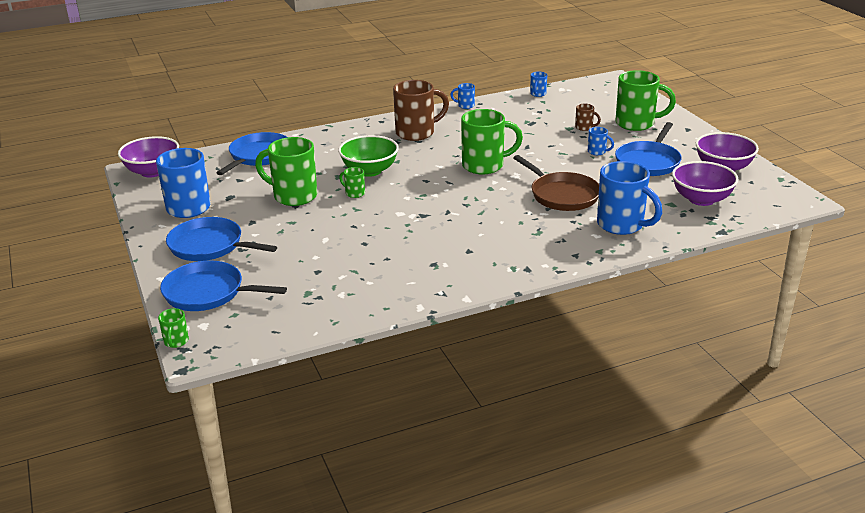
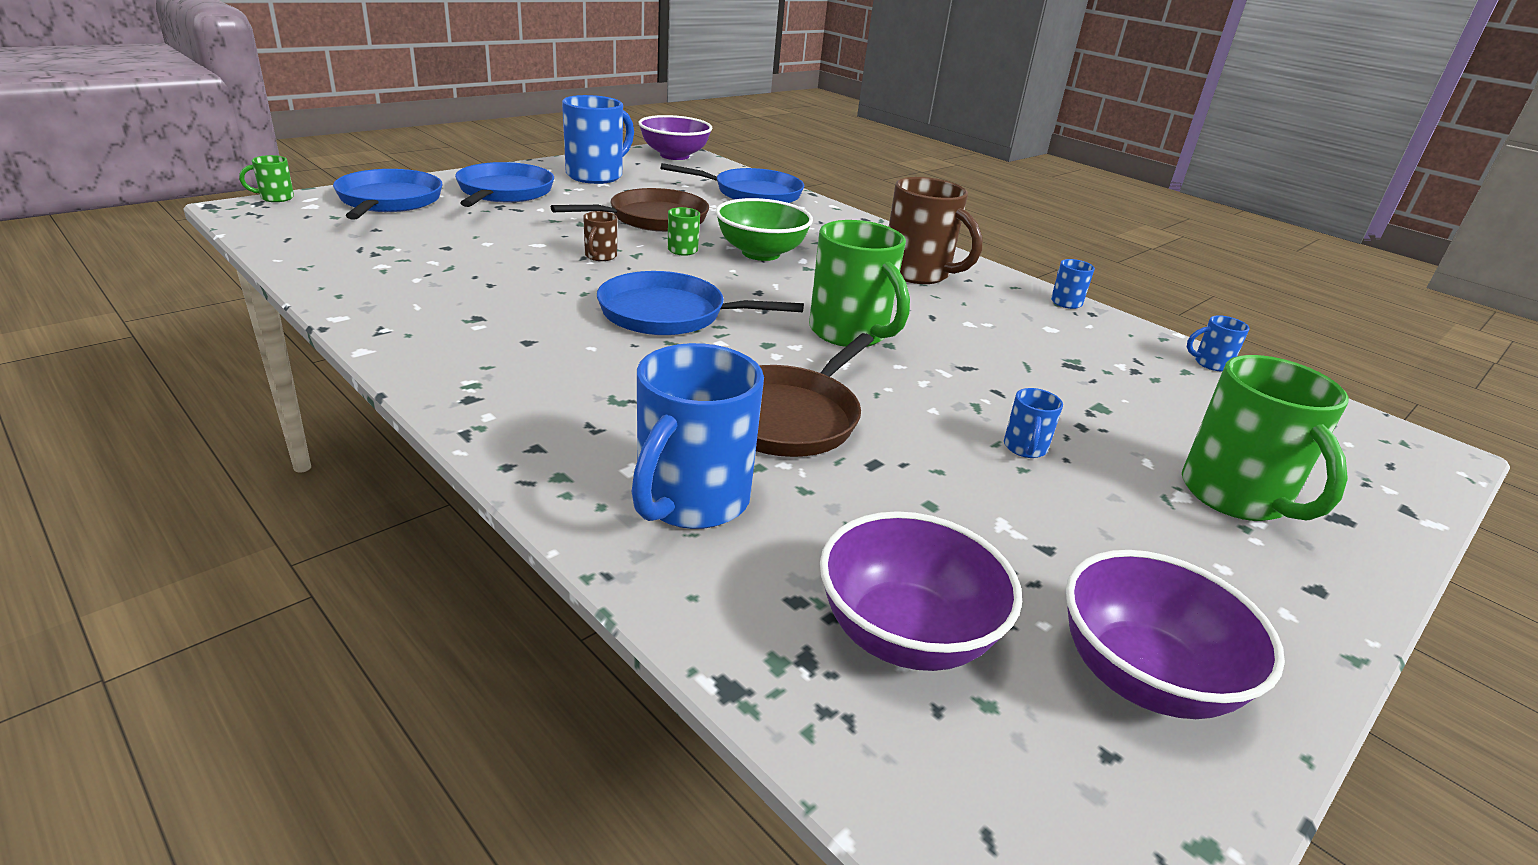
camera: 65 degrees right, 0 degrees up
green mug [255,137,317,206] -> brown pan [551,188,709,232]
brown mug [575,104,601,131] -> brown mug moved to [583,211,617,261]
blue pan [615,122,682,176] -> blue pan moved to [597,271,804,335]

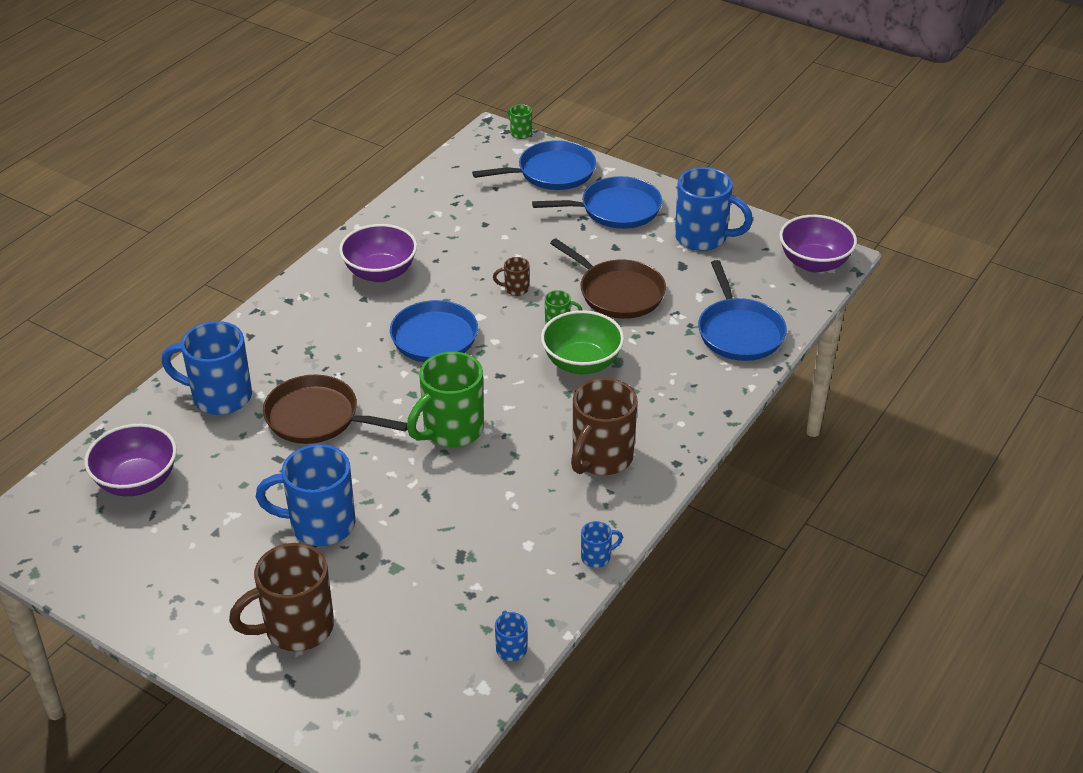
camera: 80 degrees right, 10 degrees up
blue mug [1004,388,1063,458] -> blue mug [256,444,355,546], size x2.21
purple bowl [1066,550,1285,719] -> purple bowl moved to [339,224,417,282]
green mug [1182,355,1349,521] -> brown mug [229,543,334,651]

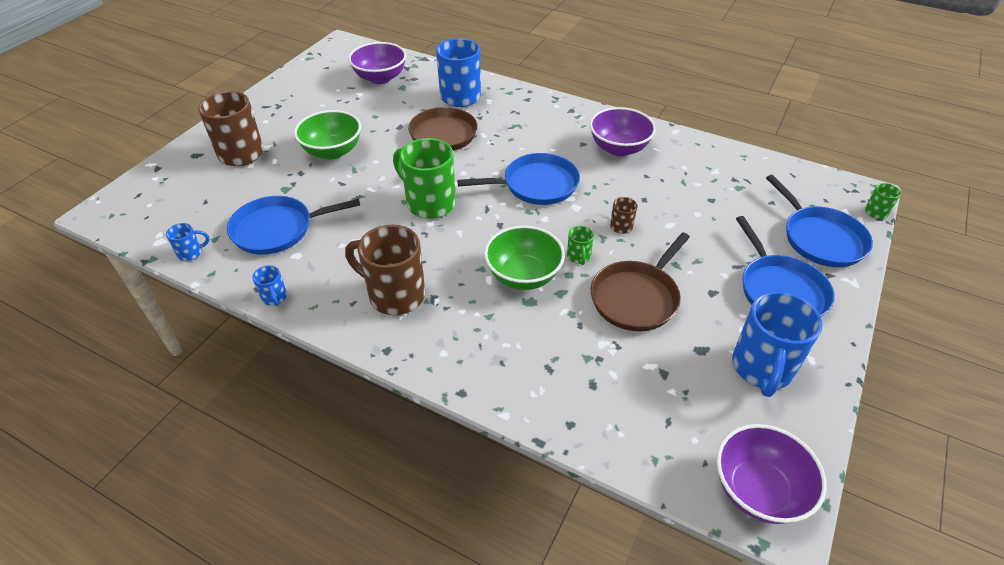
camera: 85 degrees right, 5 degrees up
blue mug [256,444,355,546] -> green bowl [294,110,361,159]
blue pan [698,260,787,361] -> blue pan moved to [227,196,360,255]

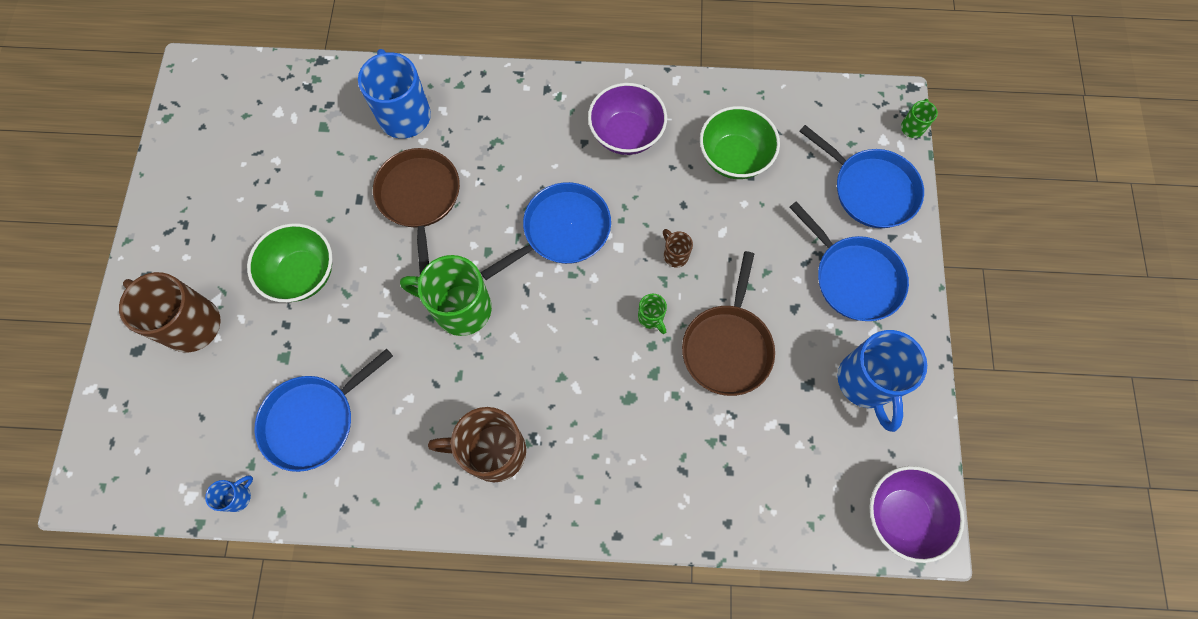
camera: 25 degrees left, 25 degrees up
blue mug [252,265,287,306] -> none
purple bowl [348,42,406,84] -> none
green bowl [484,225,565,290] -> green bowl moved to [700,106,780,179]

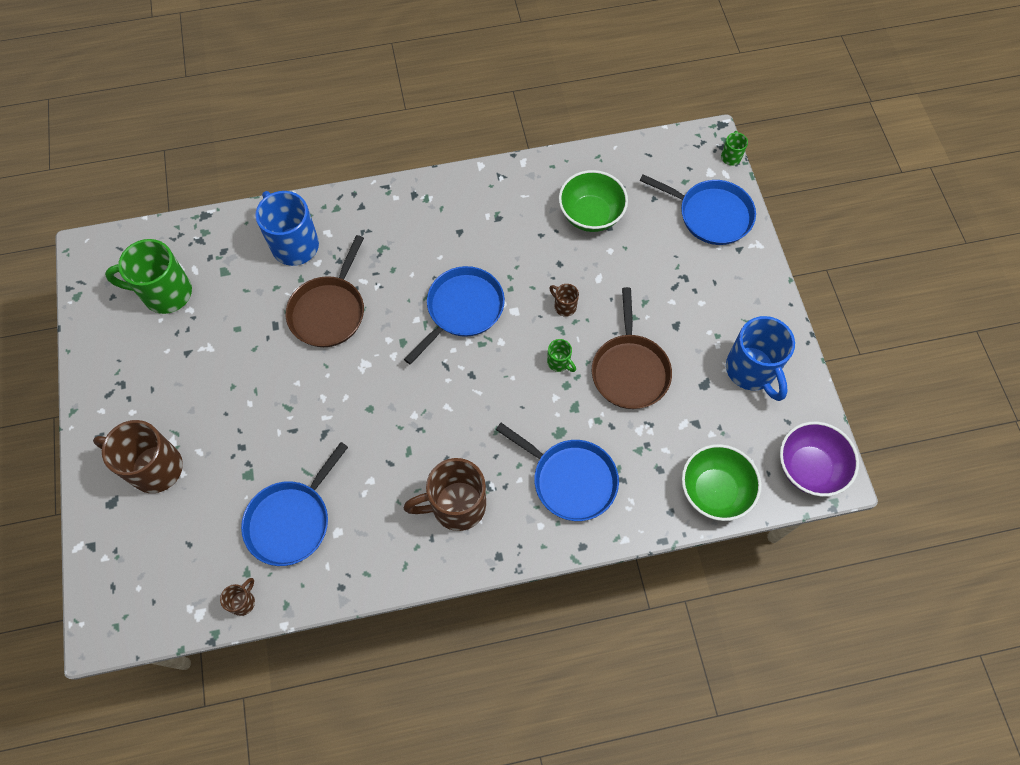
camera: 15 degrees left, 5 degrees down
blue mug [205,475,253,512] -> brown mug [220,578,255,616]
green bowl [247,223,332,302] -> green bowl moved to [682,444,761,521]
brown pan [373,148,460,275] -> brown pan turned 135 degrees counterclockwise [286,235,364,347]
green mug [400,255,492,336] -> green mug moved to [105,239,192,314]
purple bowl [588,83,667,155] -> none
blue pan [789,201,909,321] -> blue pan moved to [496,423,619,521]

